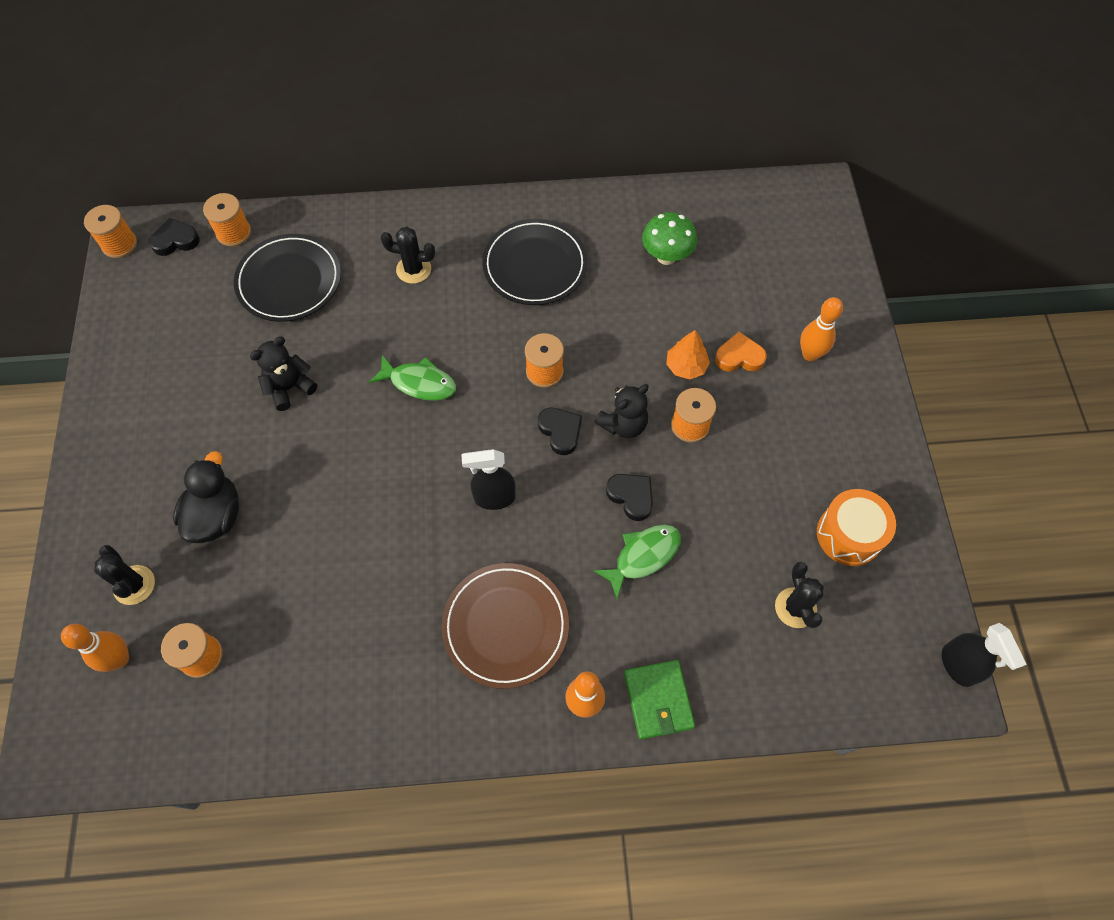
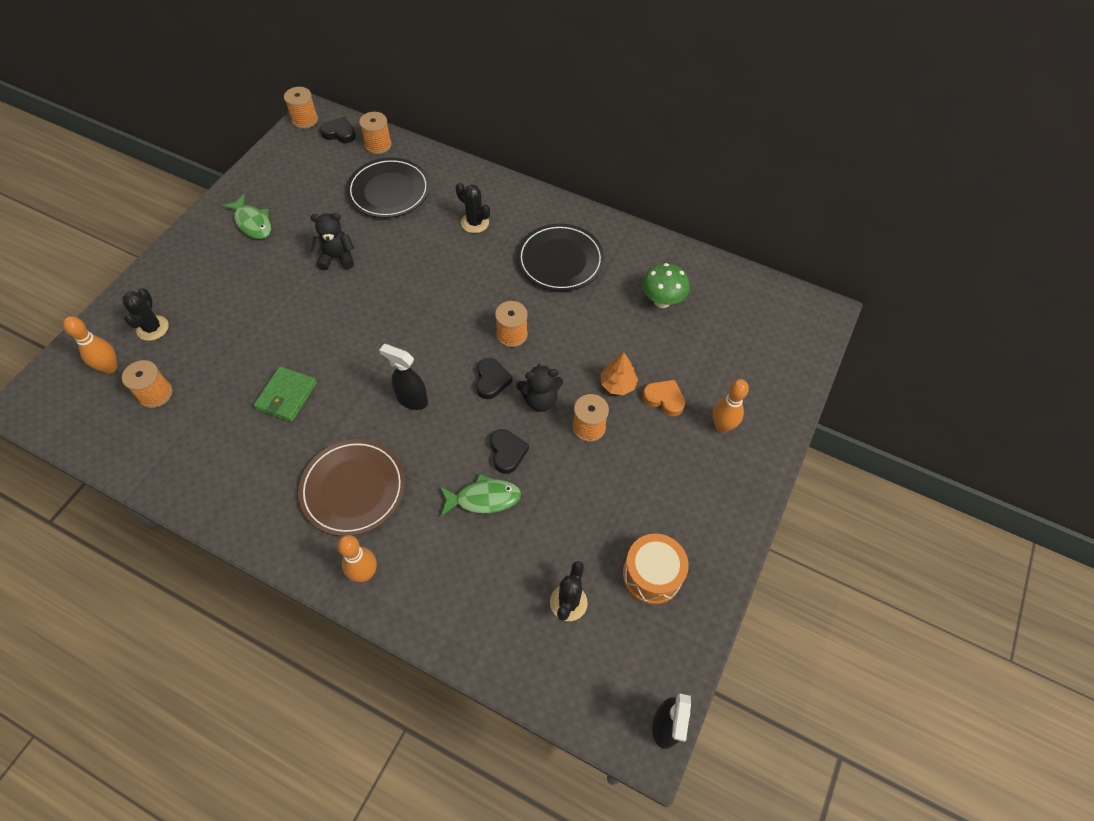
camera: 30 degrees right, 5 degrees down
black duck [173,451,239,543] -> none
green fish [369,355,456,401] -> green fish moved to [222,194,271,239]
green wallet [624,660,695,739] -> green wallet moved to [253,366,317,422]

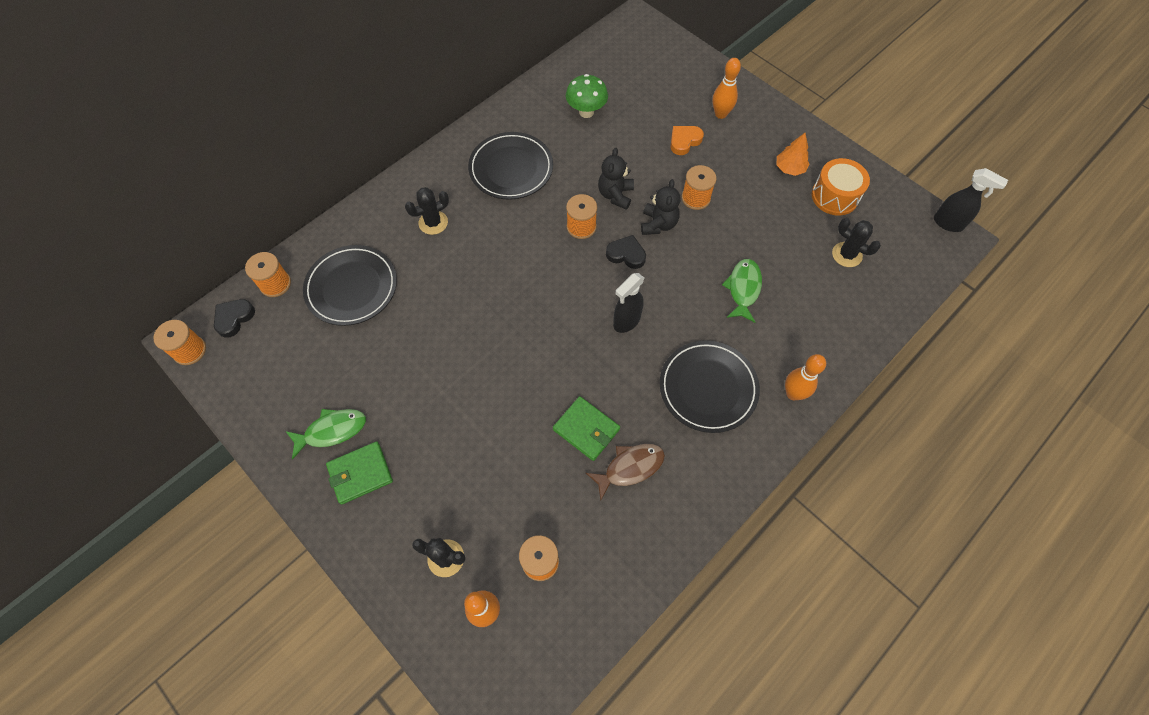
camera: 70 degrees left, 5 degrees up
brown plate [298,439,405,536] -> black plate [660,340,760,433]
black teddy bear [310,213,354,270] -> black teddy bear moved to [598,148,634,210]
black heart [490,429,529,474] -> none
orange tree [601,352,638,395] -> orange tree moved to [777,133,810,176]
none -> green wallet [326,441,393,505]
none -> brown fish [586,444,665,500]

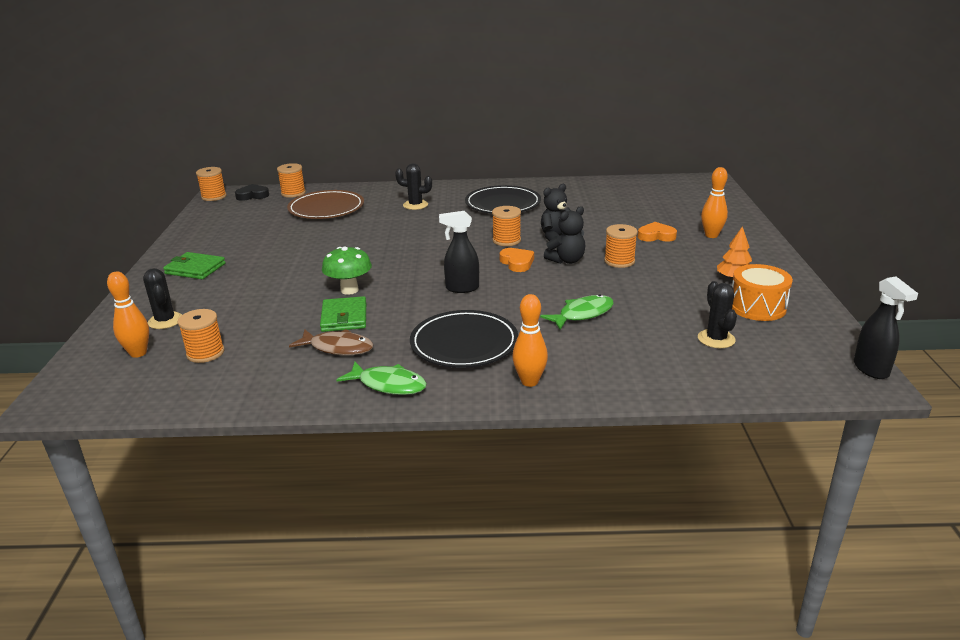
camera: 45 degrees right, 35 degrees down
green fish [285,409,366,460] -> green fish moved to [337,362,427,395]
black plate [303,245,397,326] -> brown plate [287,190,364,219]
green mushroom [566,74,608,118] -> green mushroom moved to [322,247,372,295]
black heart [606,235,646,269] -> orange heart [500,248,534,272]

